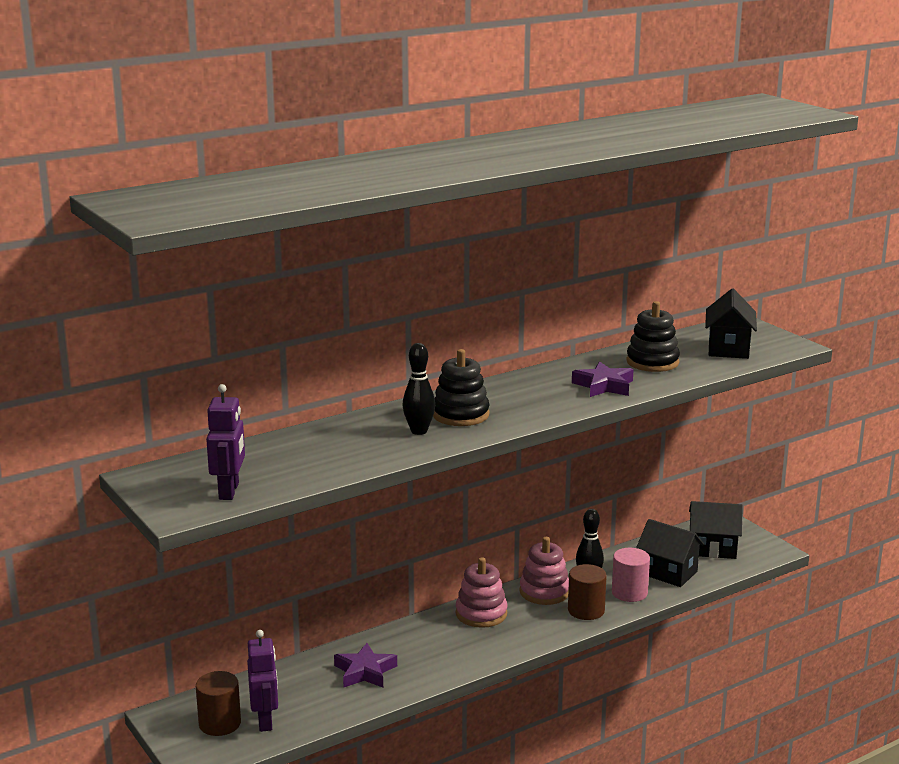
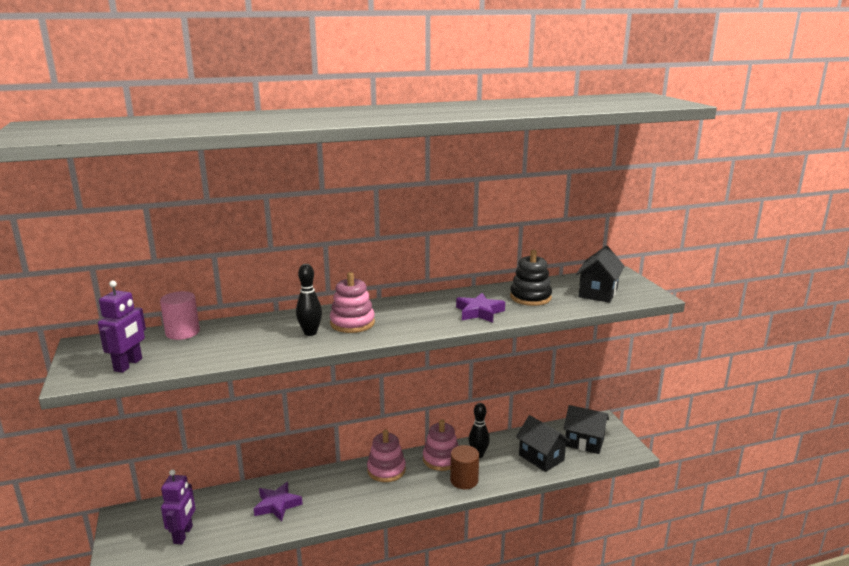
camera: 15 degrees right, 0 degrees up
brown cylinder [196,671,241,736] -> none
black stacking toy [433,349,490,426] -> pink stacking toy [330,272,375,333]
pink cylinder [612,548,650,602] -> pink cylinder moved to [160,291,200,340]

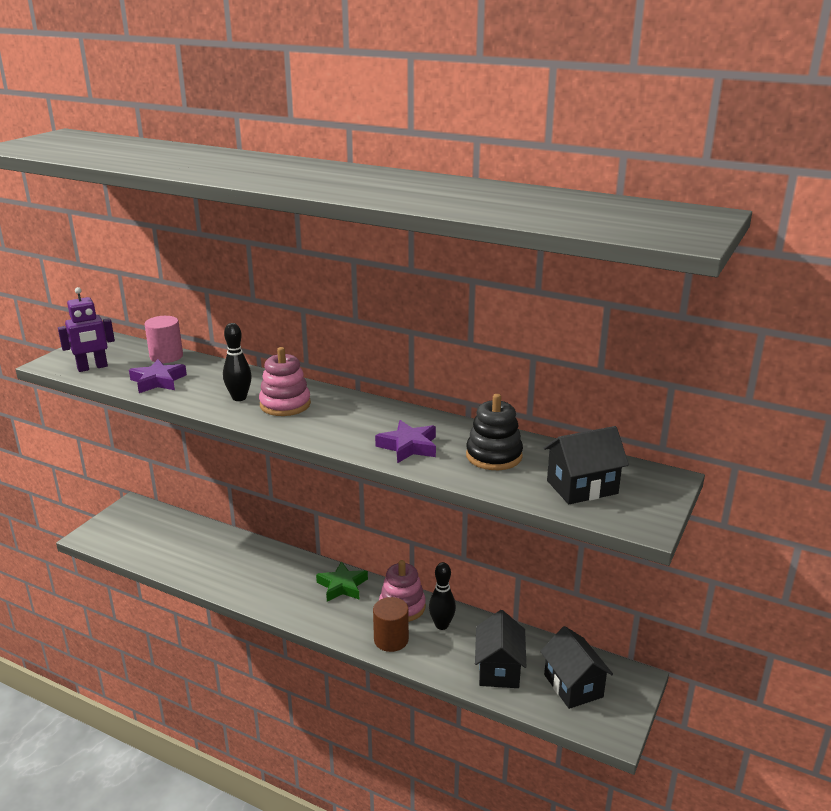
camera: 45 degrees right, 5 degrees up
purple robot [161,469,196,544] -> none
purple star [254,482,303,522] -> purple star moved to [129,359,187,393]
pink stacking toy [367,430,406,482] -> green star [316,561,368,602]

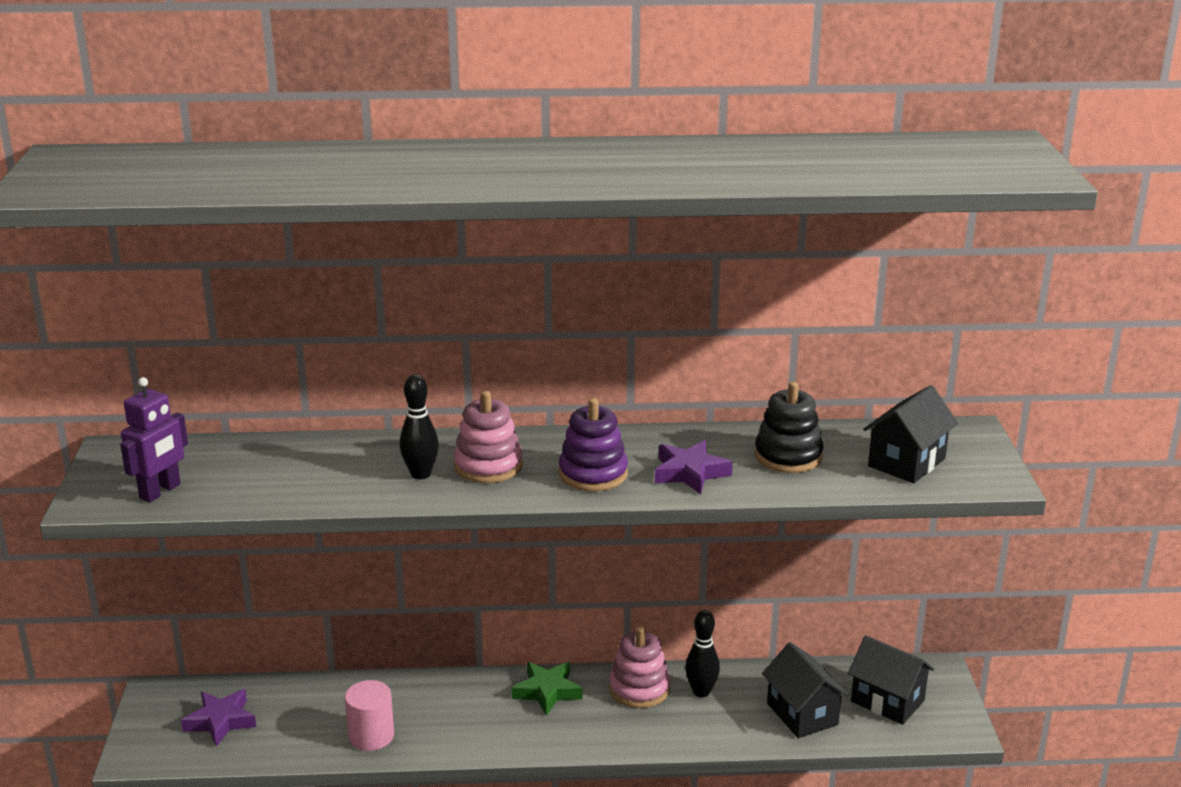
camera: 30 degrees left, 0 degrees up
purple star [129,359,187,393] -> purple star moved to [181,689,256,747]
pink cylinder [144,316,183,363] -> pink cylinder moved to [345,680,394,751]
brown cylinder [373,597,409,652] -> none
none -> purple stacking toy [559,398,628,491]

